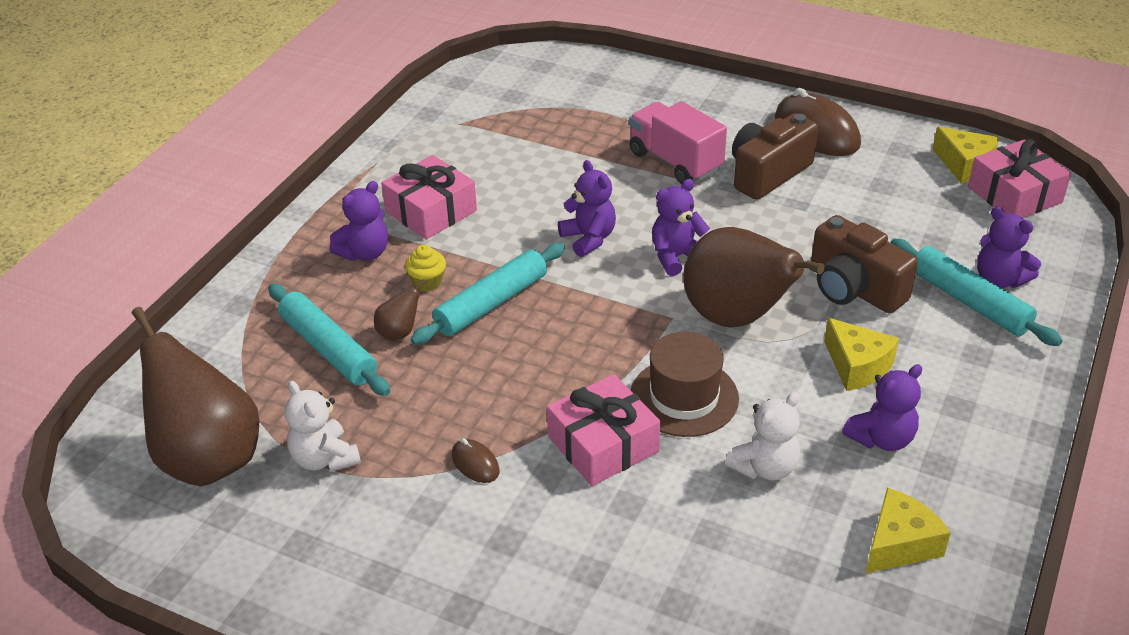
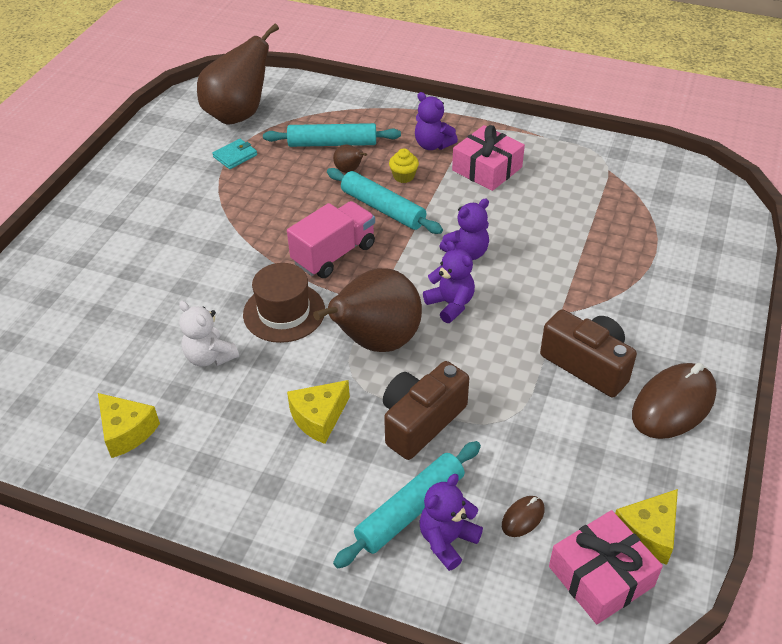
camera: 85 degrees right, 5 degrees up
turquoise rolling pin [268,284,390,396] -> turquoise rolling pin turned 45 degrees clockwise [263,123,401,147]
white teddy bear [285,381,361,472] -> turquoise wallet [212,139,257,169]
brown mouse [452,438,499,483] -> brown mouse moved to [502,496,545,537]
pink gift [547,374,660,486] -> none
pink truck [629,101,727,184] -> pink truck moved to [287,201,375,278]
purple teddy bear [842,364,922,451] -> none

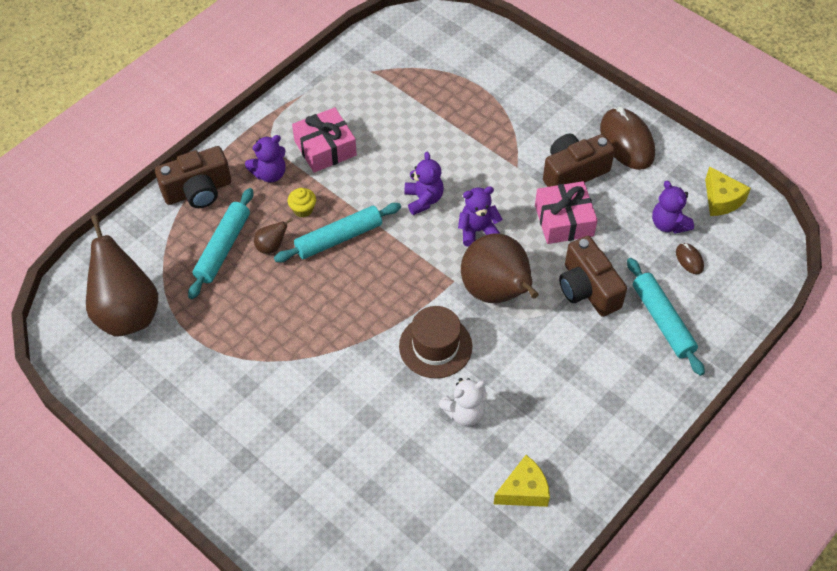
camera: 70 degrees left, 10 degrees up
turquoise wallet [212,139,257,169] -> none
pink truck [287,201,375,278] -> none
yellow cheese [287,380,350,444] -> none
purple teddy bear [419,474,483,571] -> purple teddy bear moved to [652,181,694,234]
pink gift [549,510,663,624] -> pink gift moved to [535,181,598,244]
none -> brown camera [155,146,231,208]

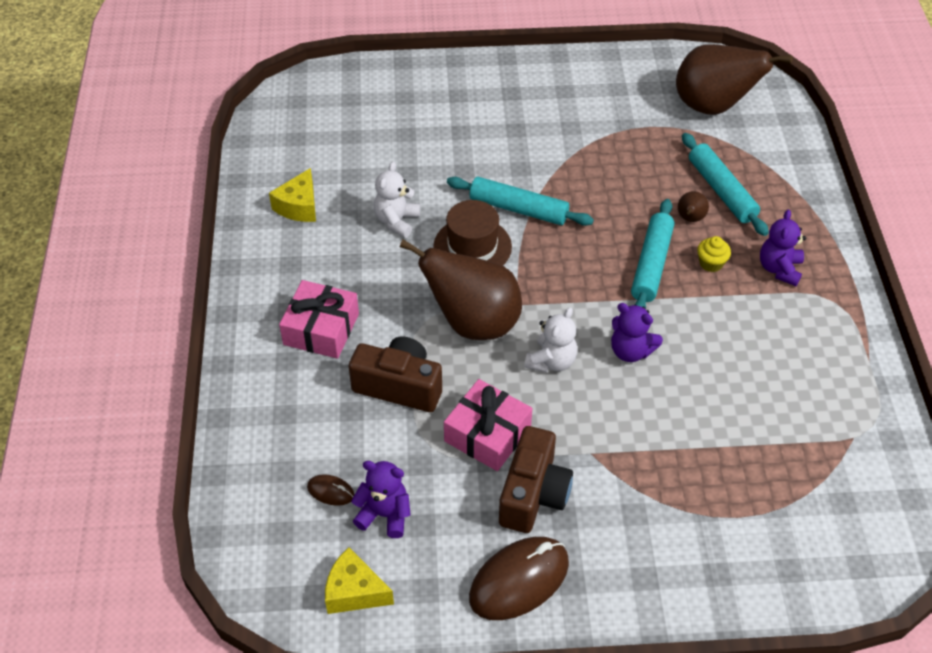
camera: 135 degrees right, 5 degrees down
brown camera [155,146,231,208] -> none
pink gift [292,107,357,173] -> pink gift moved to [279,280,359,359]
purple teddy bear [458,186,502,247] -> white teddy bear [524,307,577,373]
brown mouse [600,107,655,170] -> brown mouse turned 60 degrees counterclockwise [469,537,569,620]
turquoise rolling pin [627,258,705,376] -> turquoise rolling pin moved to [447,177,594,226]

